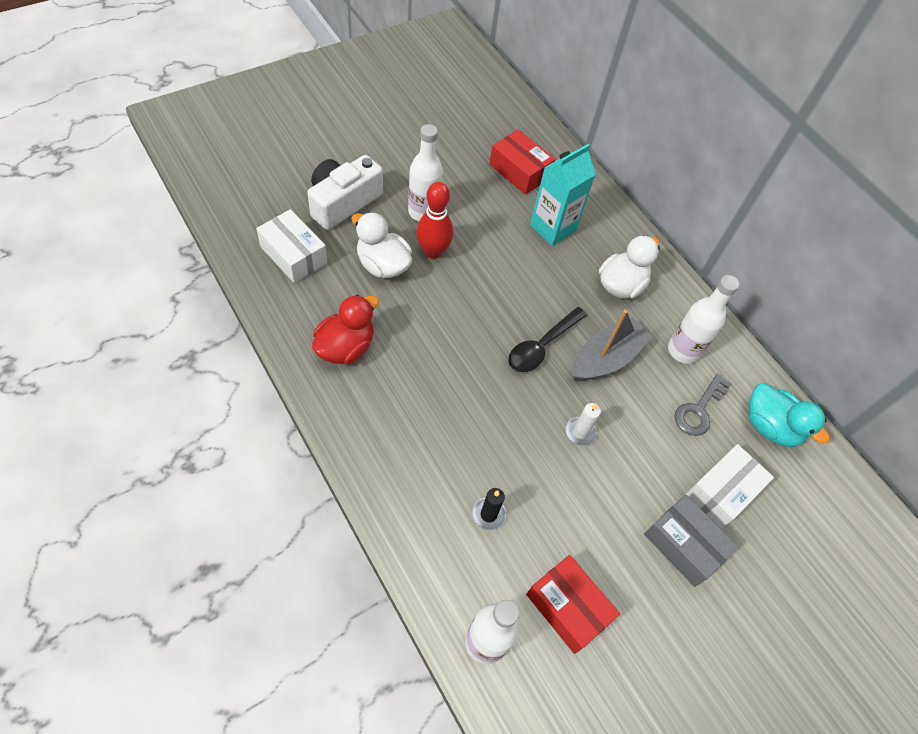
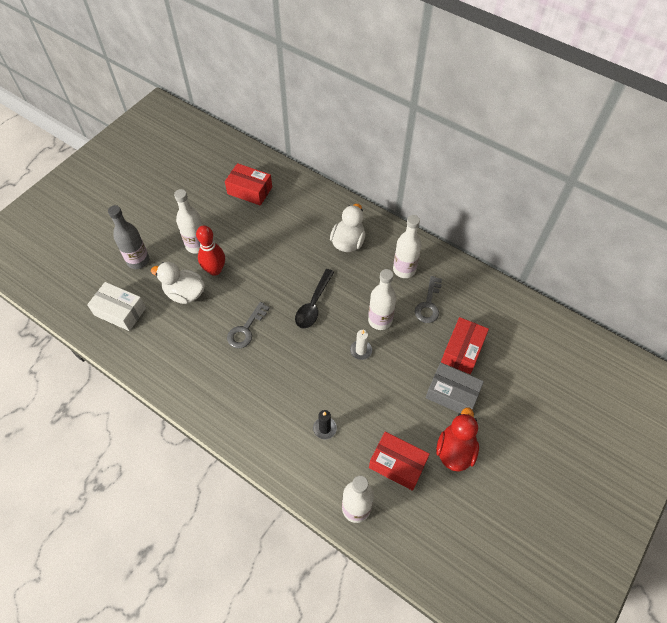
camera: 15 degrees left, 0 degrees up
white camera [307,155,383,230] -> grey bottle [108,205,149,269]
red duck [312,295,379,364] -> red duck moved to [436,408,479,472]
turquoise carton [530,144,596,246] -> none
grey boat [572,309,653,381] -> none
white box [685,444,774,529] -> red box [441,317,489,374]
turquoise duck [749,383,830,447] -> none
none -> grey key [227,302,270,348]
none -> white bottle [368,269,397,330]

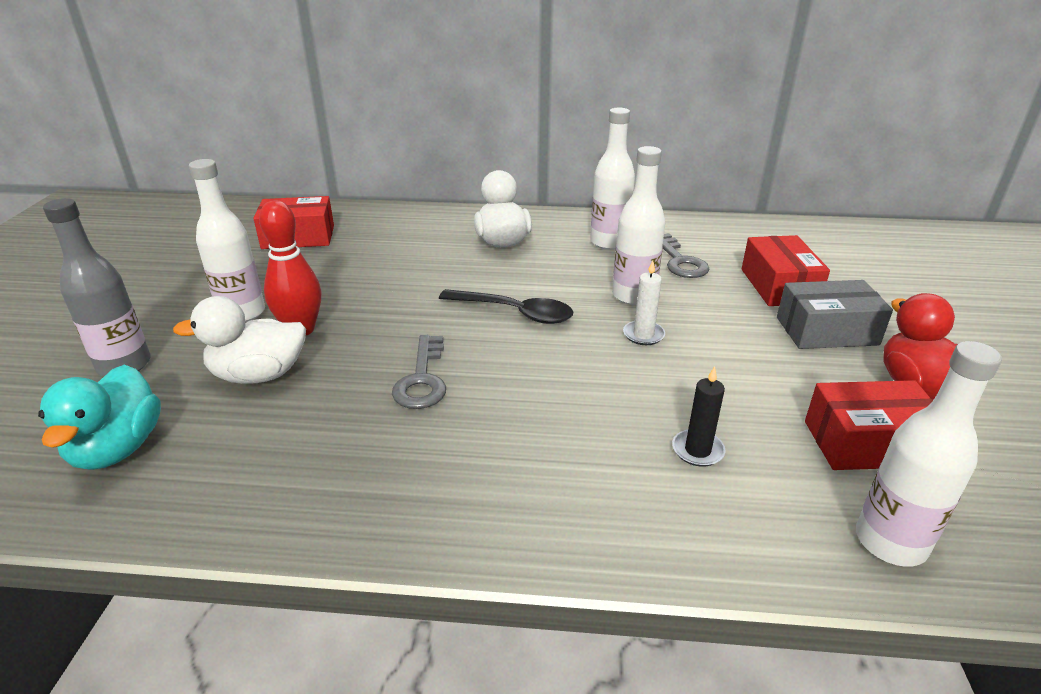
camera: 30 degrees left, 25 degrees down
white box [87,282,146,331] -> turquoise duck [38,365,161,470]
black spoon [295,269,334,328] -> black spoon turned 60 degrees counterclockwise [439,289,573,324]

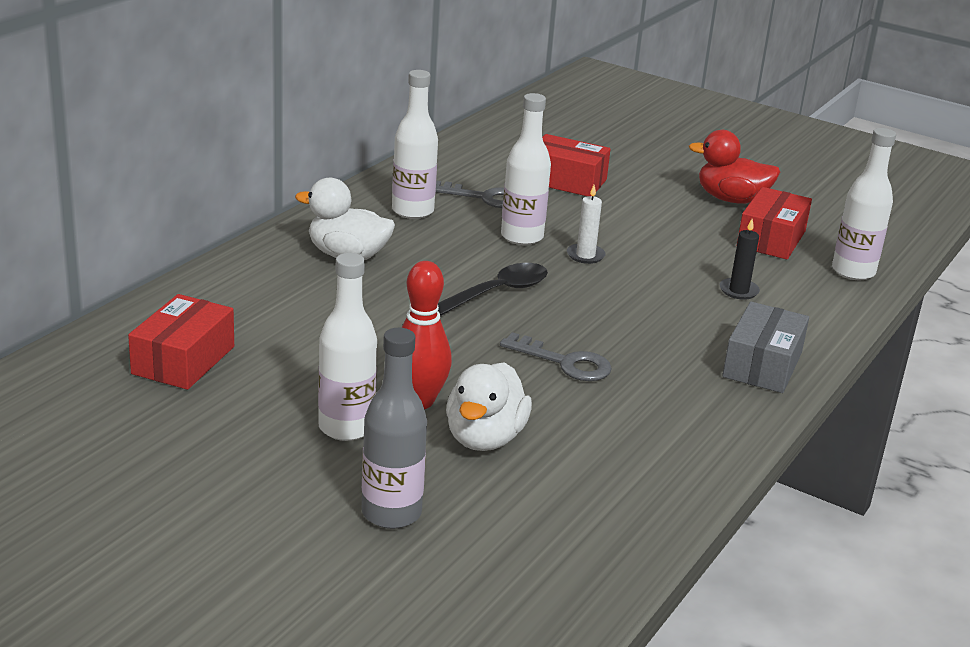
camera: 65 degrees left, 5 degrees down
turquoise duck [38,365,161,470] -> none
grey box [777,280,893,349] -> grey box moved to [722,302,809,393]

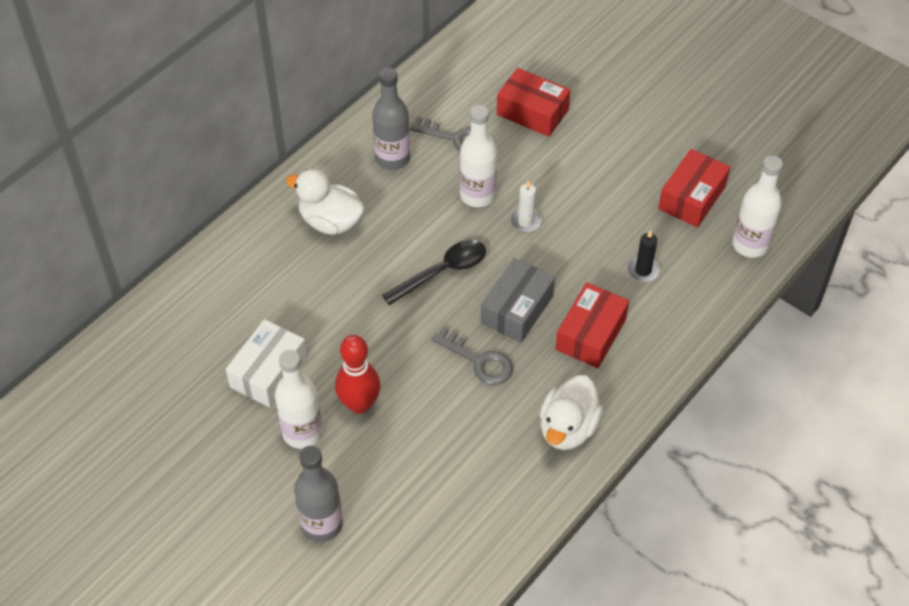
camera: 10 degrees right, 25 degrees up
red box [128,294,234,390] -> red box moved to [555,282,629,368]
white bottle [392,70,438,219] -> grey bottle [372,68,410,170]
white duck [446,362,532,451] -> white duck moved to [540,375,603,450]
red duck [689,130,780,204] -> none
grey box [722,302,809,393] -> grey box moved to [481,258,555,343]
none -> white box [225,319,307,407]

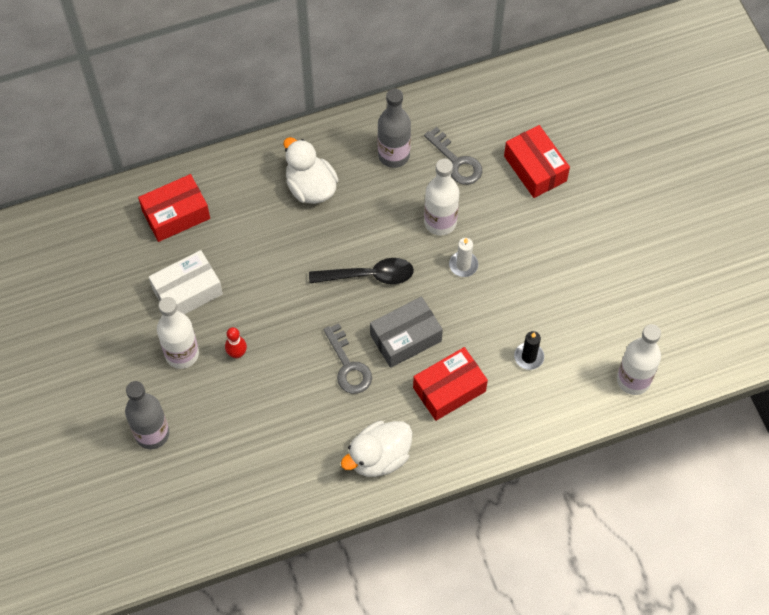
camera: 30 degrees right, 10 degrees up
red bowling pin [335,335,381,414] -> red bowling pin [225,327,247,359], size x0.56
red box [658,149,730,227] -> red box moved to [138,174,210,242]

